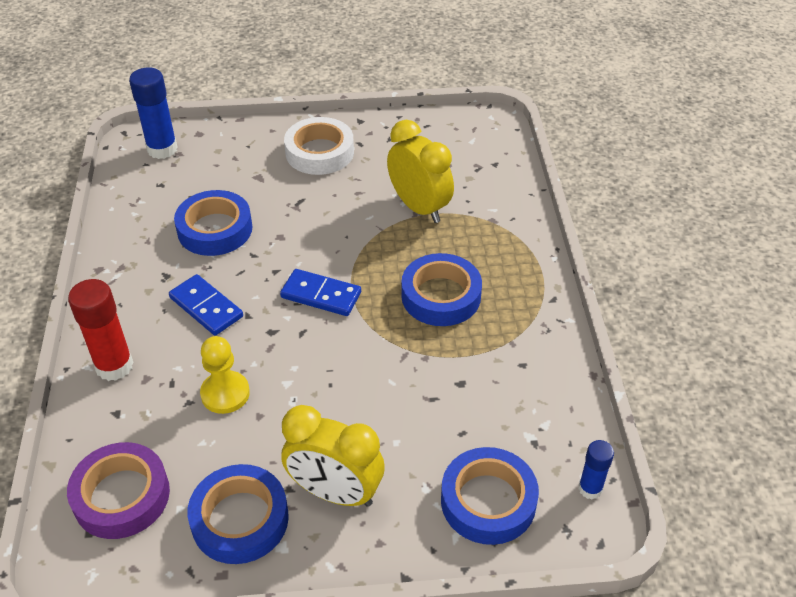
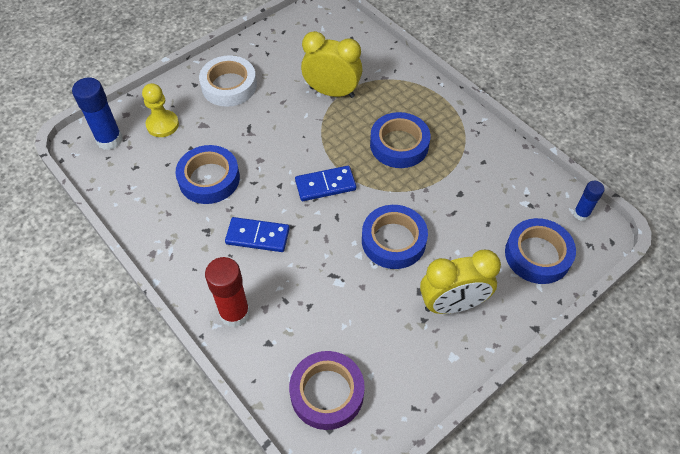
camera: 35 degrees left, 10 degrees up
blue tape [187,464,289,564] -> blue tape moved to [362,205,428,269]
yellow pawn [200,336,250,414] -> yellow pawn moved to [142,83,179,137]

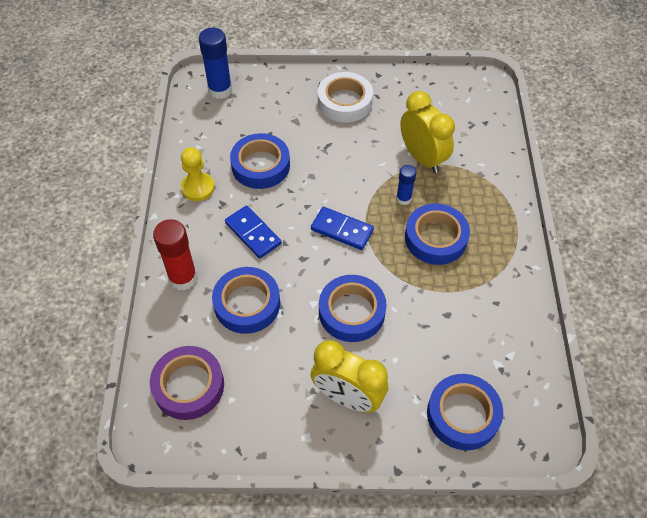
camera: 40 degrees right, 0 degrees up
yellow pawn [142,83,179,137] -> yellow pawn moved to [181,147,215,201]
blue glue stick [573,181,605,221] -> blue glue stick moved to [396,165,416,205]
none -> blue tape [212,267,280,334]

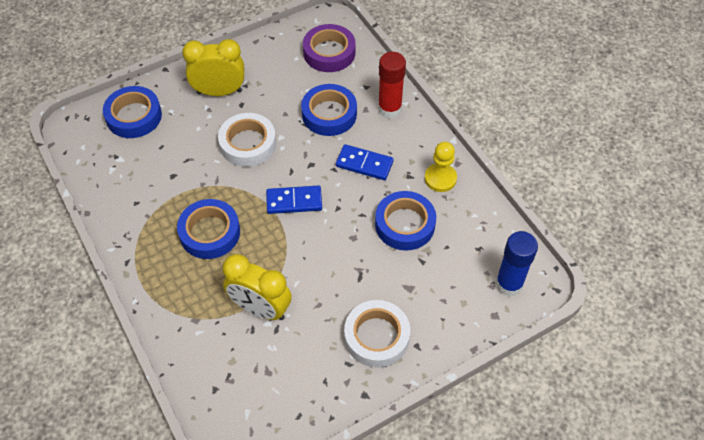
camera: 150 degrees right, 0 degrees up
blue tape [319,275,387,342] -> white tape [218,113,276,167]
blue glue stick [396,165,416,205] -> none

